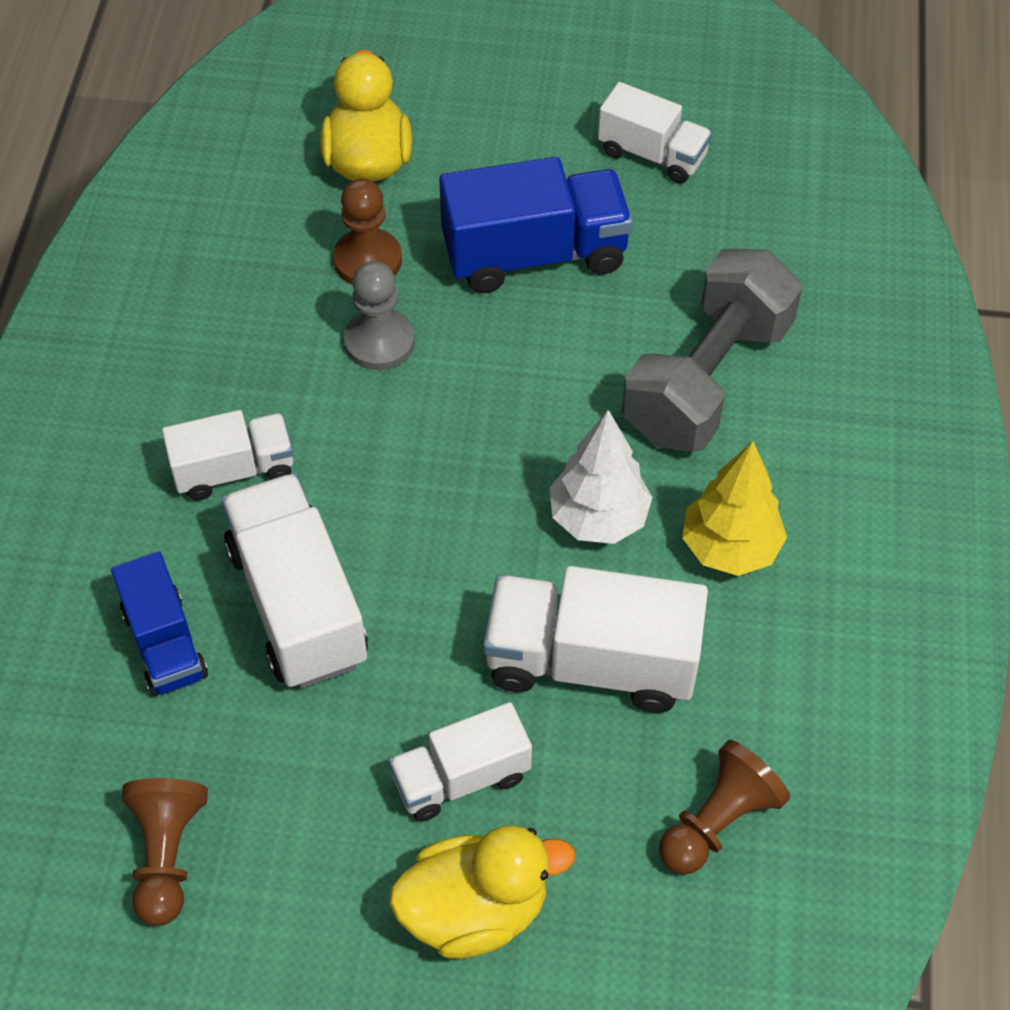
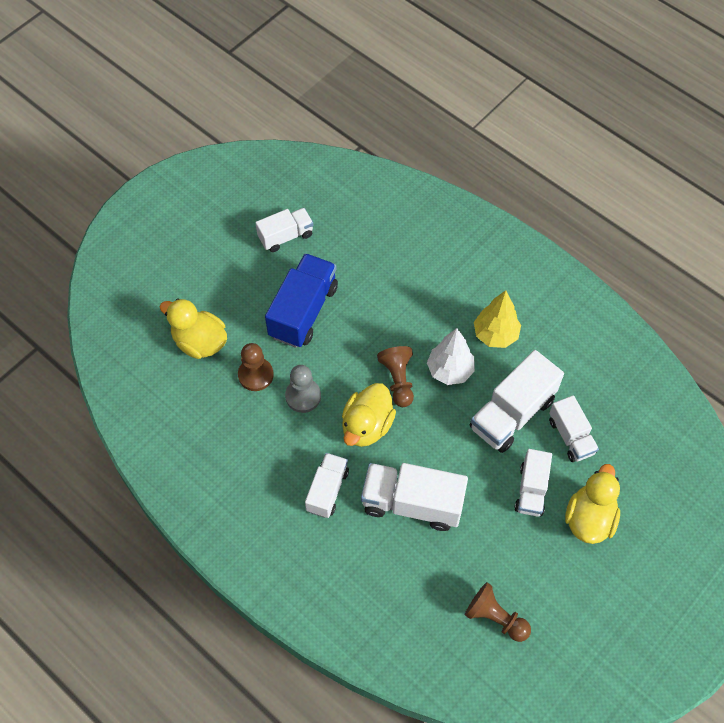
camera: 55 degrees left, 5 degrees up
blue truck [111,552,208,696] -> none
grey dumbbell [622,248,802,452] -> none
brown pawn [659,740,790,874] -> brown pawn moved to [377,346,414,407]
none -> yellow duck [342,383,396,447]
none -> white truck [549,395,599,462]

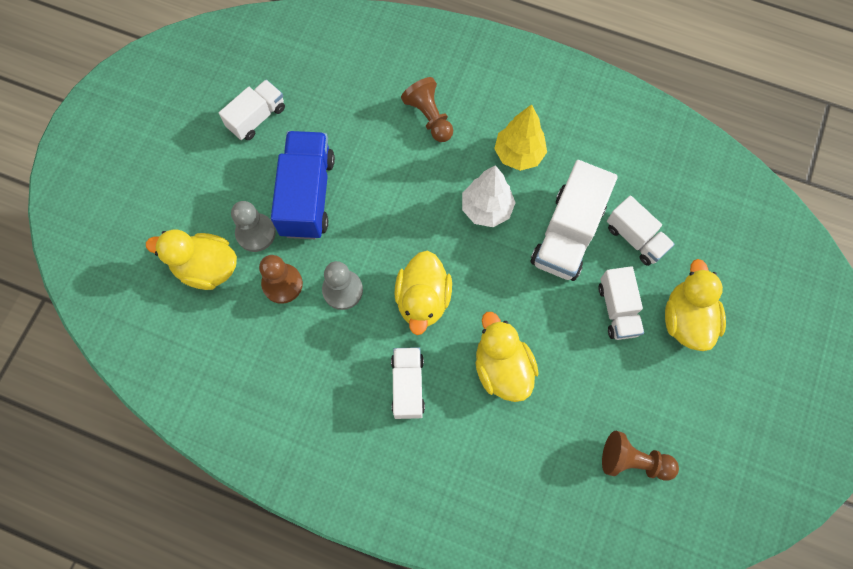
camera: 20 degrees left, 10 degrees up
white truck [361,463,468,531] -> yellow duck [475,312,539,402]
brown pawn [377,346,414,407] -> brown pawn moved to [401,77,453,142]
none -> grey pawn [231,201,276,252]

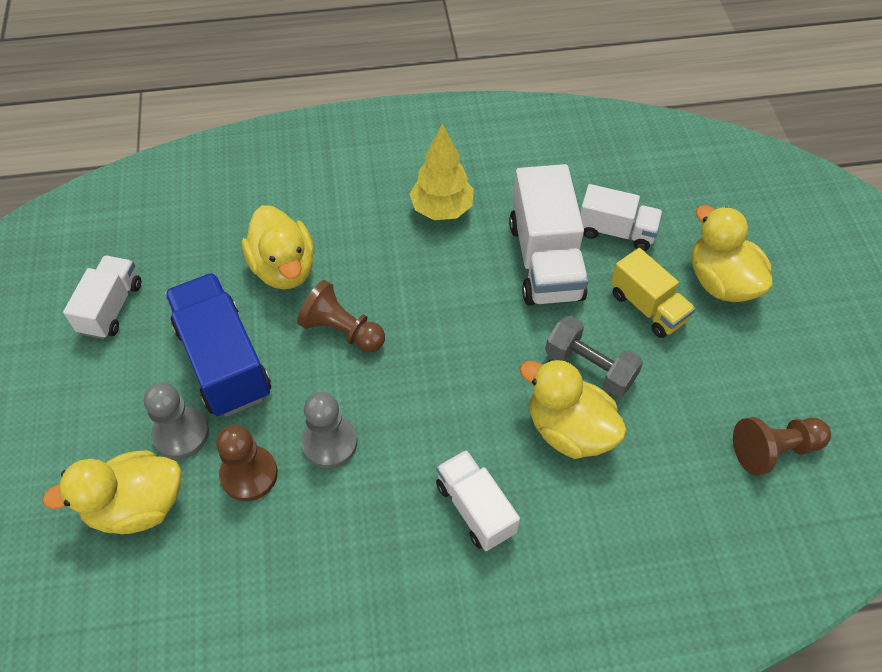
camera: 30 degrees left, 15 degrees down
yellow duck [394,251,452,335] -> yellow duck moved to [242,205,314,290]
brown pawn [401,77,453,142] -> brown pawn moved to [297,280,385,352]
white tree [462,165,516,227] -> none
white truck [598,266,644,340] -> yellow truck [611,248,695,338]
none -> grey dumbbell [545,316,643,397]

